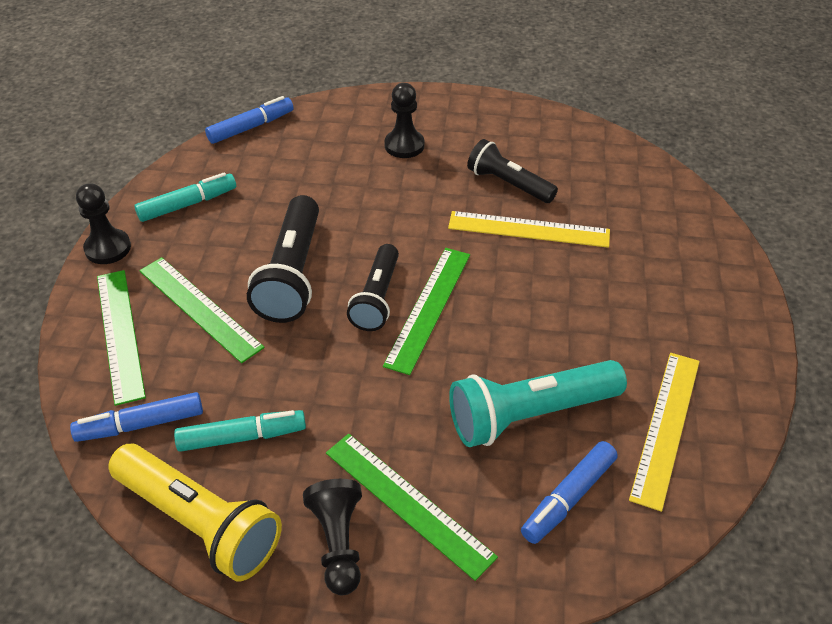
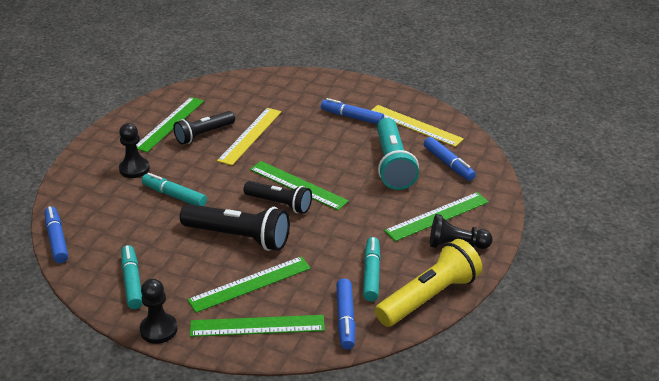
camera: 75 degrees left, 10 degrees down
none -> green ruler [136,97,204,152]
none -> turquoise marker [142,173,207,206]
none -> blue marker [321,98,384,124]

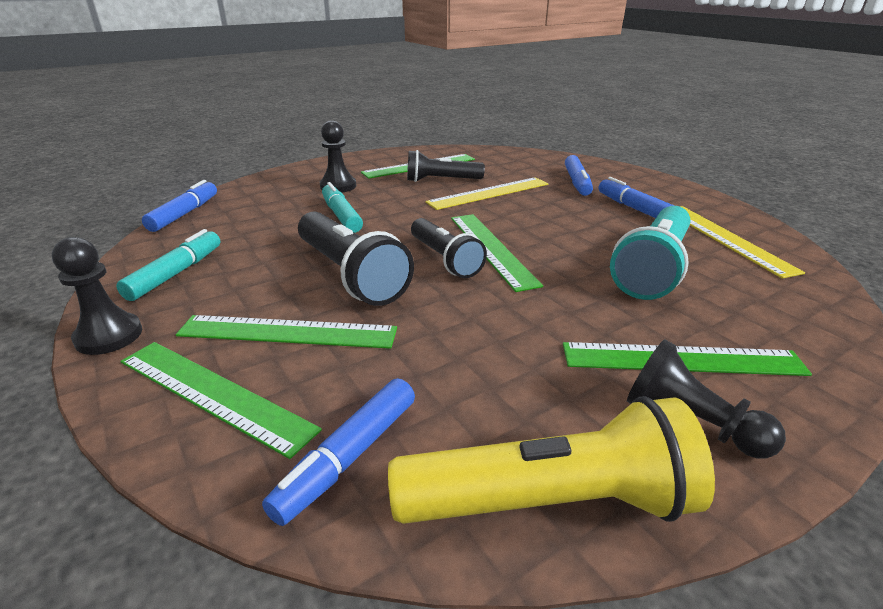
camera: 35 degrees right, 5 degrees down
turquoise marker [363,237,381,301] -> none
blue marker [424,137,476,181] -> blue marker moved to [565,155,593,196]

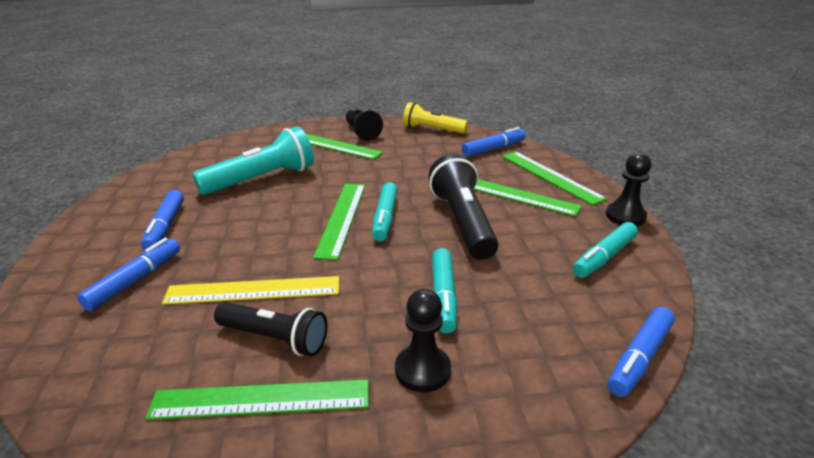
camera: 155 degrees left, 0 degrees up
yellow flashlight [388,396,715,524] -> yellow flashlight [403,102,468,134], size x0.66
black flashlight [411,218,487,278] -> turquoise marker [372,182,398,241]
yellow ruler [680,206,805,279] -> none

